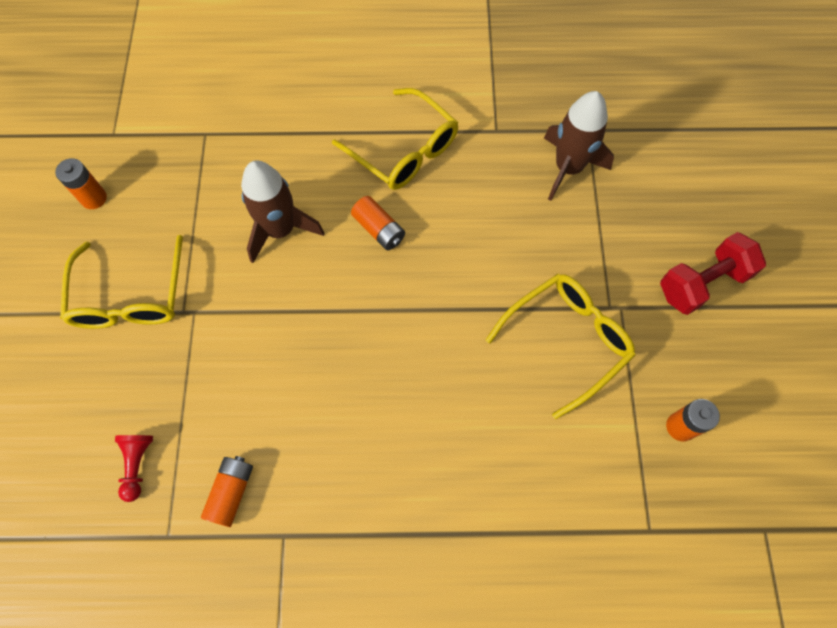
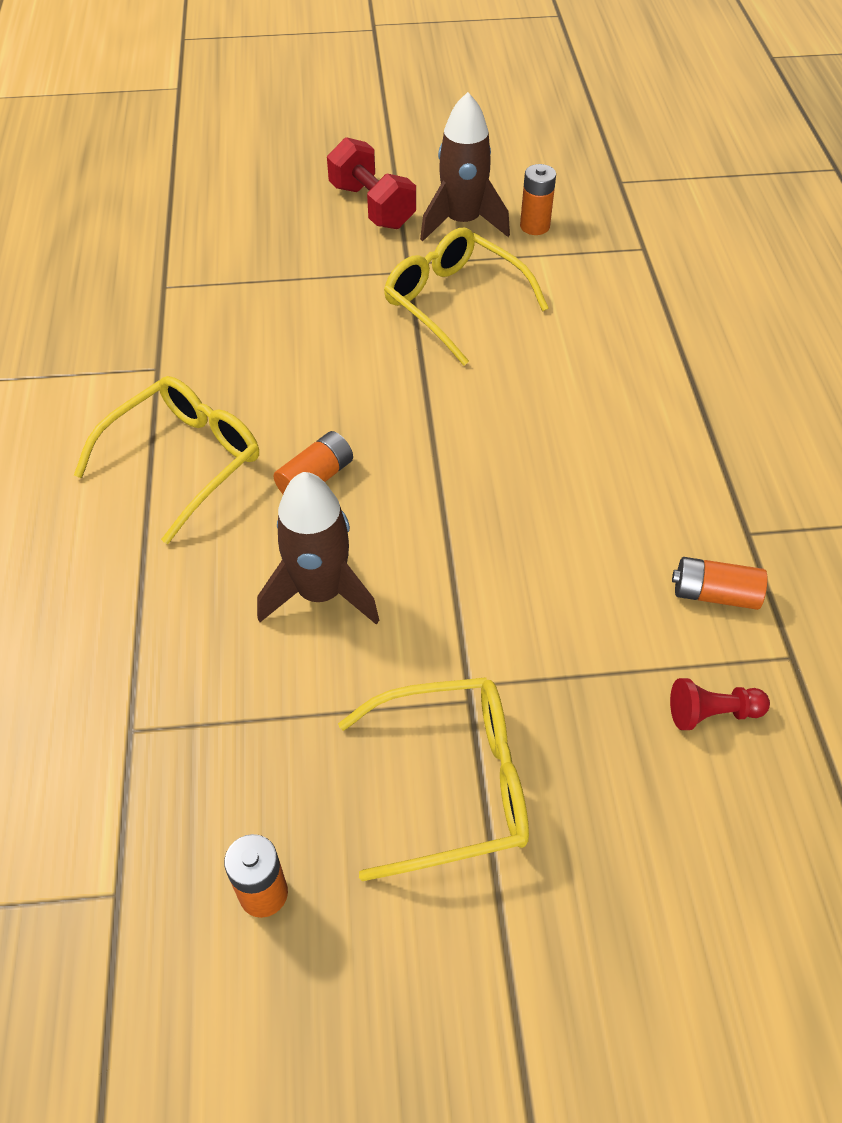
camera: 95 degrees left, 15 degrees down
brown rocket [544,91,614,201] -> brown rocket moved to [420,92,510,241]

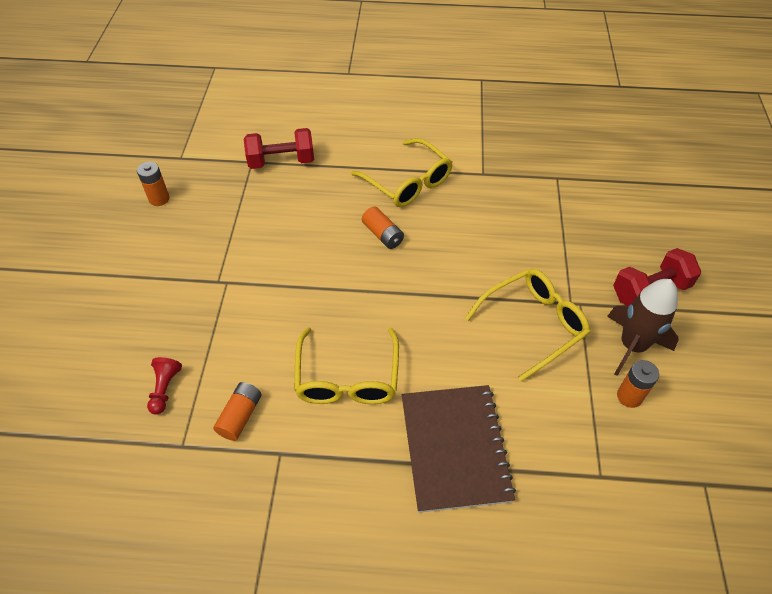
camera: 100 degrees right, 0 degrees up
brown rocket [257,472,379,624] -> none
yellow glasses [338,677,529,881] -> yellow glasses moved to [294,327,399,404]
none -> red dumbbell [244,128,314,169]
none -> brown notebook [402,385,516,513]

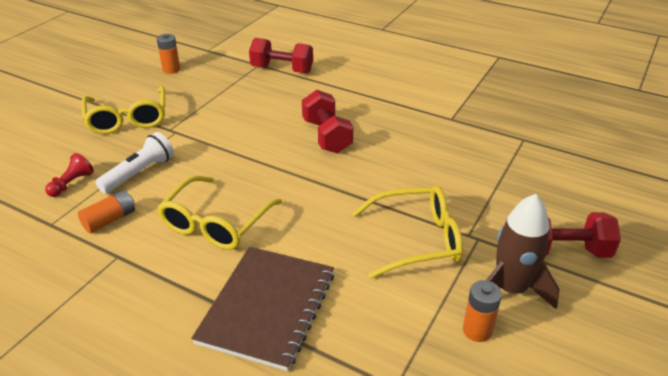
camera: 25 degrees right, 15 degrees down
yellow glasses [351,138,452,207] -> yellow glasses moved to [81,86,165,134]
orange battery [362,206,404,249] -> red dumbbell [302,90,353,154]
none -> white flashlight [95,132,174,194]

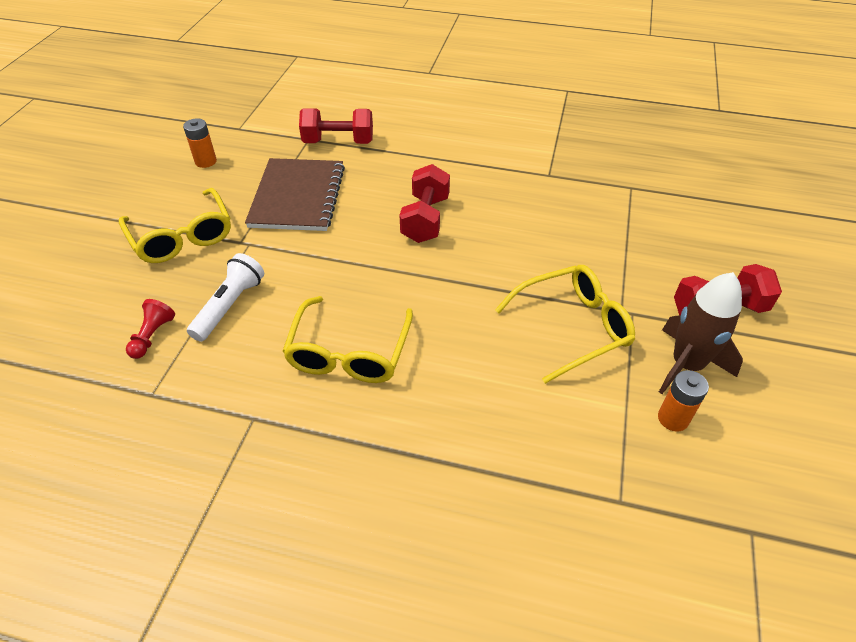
camera: 15 degrees left, 10 degrees up
orange battery [78,190,135,234] -> none
brown notebook [191,247,334,371] -> brown notebook moved to [245,158,345,231]
red dumbbell [302,90,353,154] -> red dumbbell turned 45 degrees clockwise [400,164,450,243]

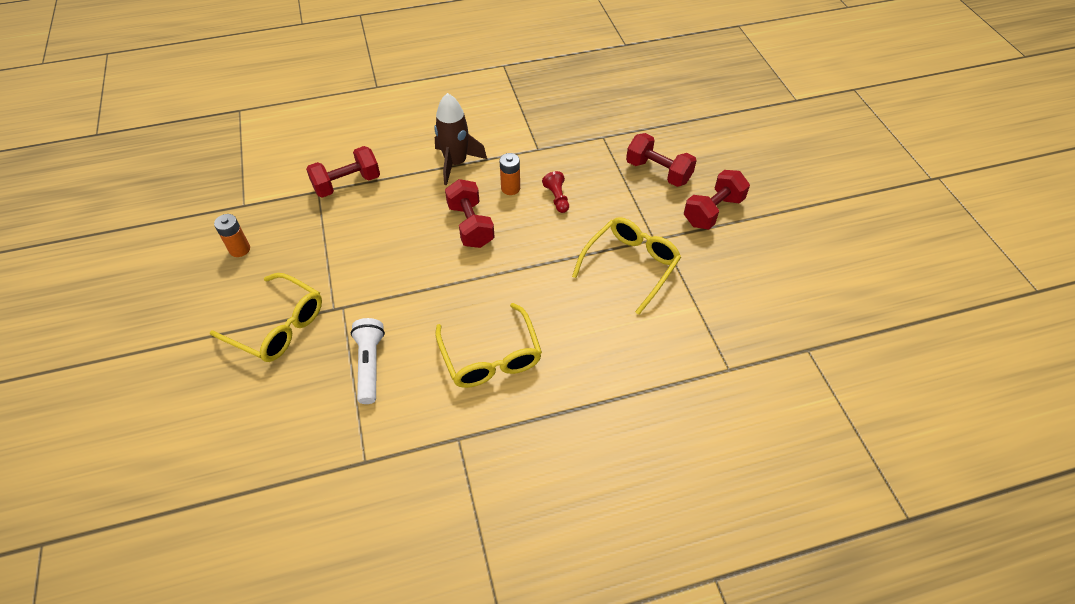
camera: 30 degrees left, 5 degrees up
red pawn [126,299,175,359] -> red pawn moved to [542,171,569,213]
brown notebook [245,158,345,231] -> none
orange battery [658,370,709,431] -> orange battery moved to [500,153,520,195]
brown rocket [659,272,743,394] -> brown rocket moved to [434,93,487,185]
none -> red dumbbell [626,133,697,187]

